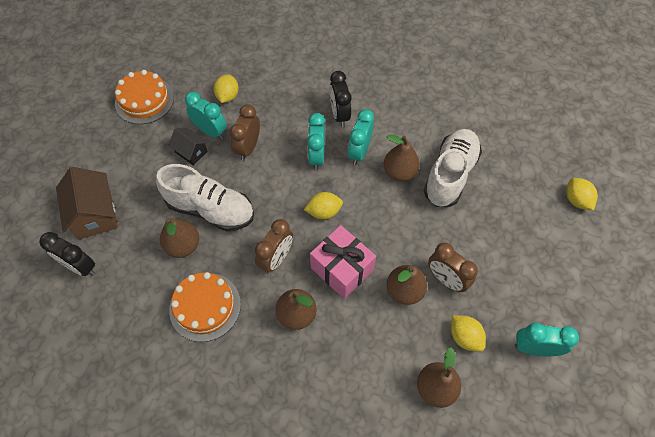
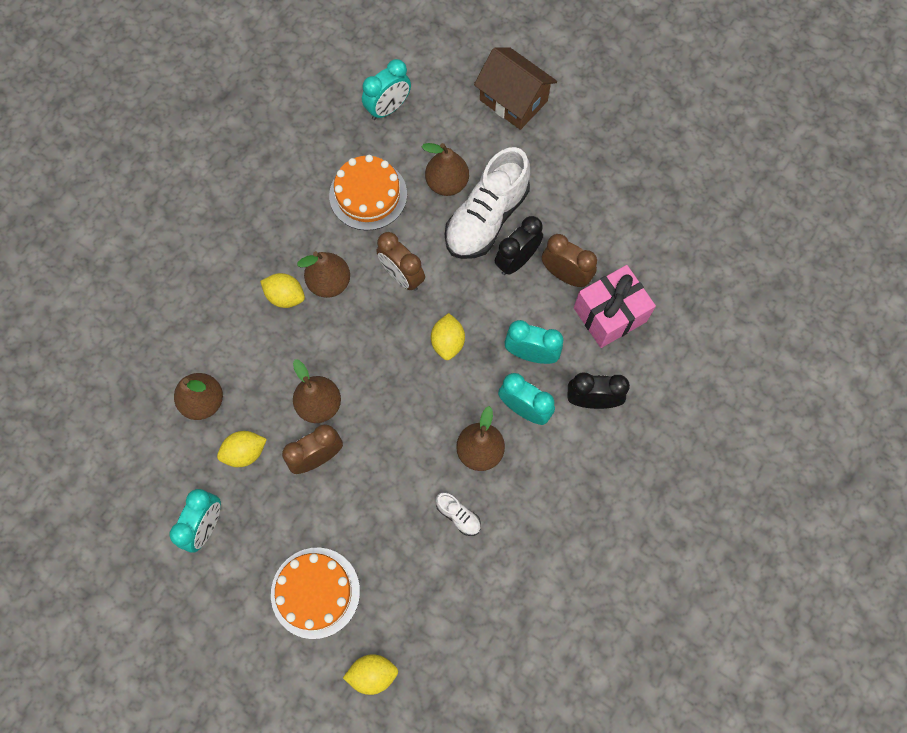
camera: 105 degrees right, 10 degrees up
black clock [39,232,95,276] -> black clock moved to [495,216,543,275]
brown house [56,167,118,239] -> brown house turned 45 degrees clockwise [474,47,557,130]
orange cake [115,70,174,124] -> orange cake moved to [271,548,360,639]
black house [168,128,208,165] -> none
turquoise clock [185,92,227,139] -> turquoise clock moved to [362,59,411,120]
yellow lemon [213,74,238,103] -> yellow lemon moved to [260,273,305,308]
pink gift [310,225,376,299] -> pink gift moved to [574,265,656,348]
white shoe [423,129,482,207] -> white shoe [436,492,481,536], size x0.42

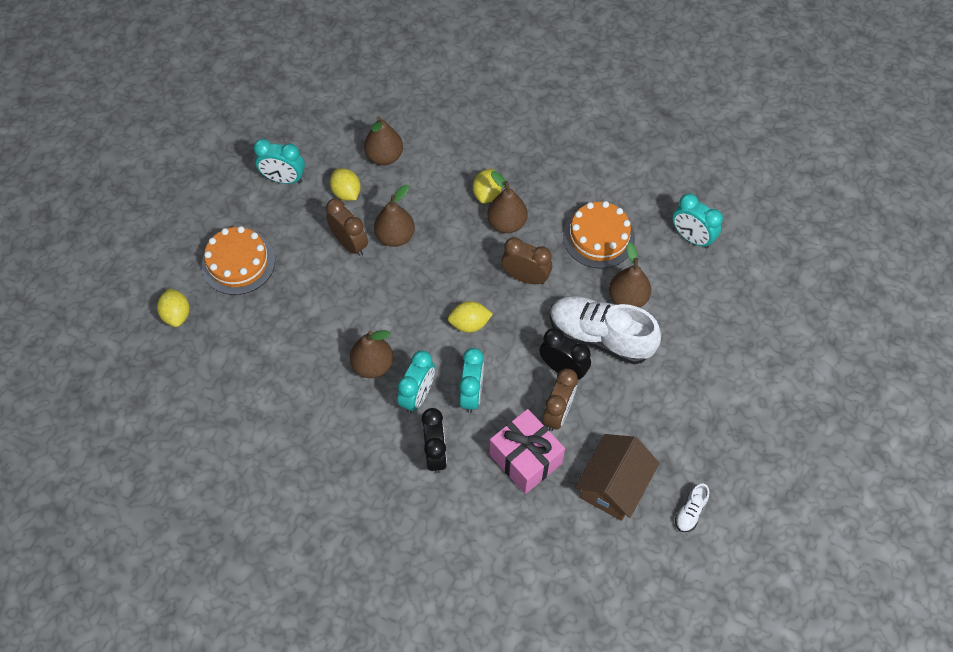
camera: 80 degrees right, 10 degrees down
brown clock [376,232,425,291] -> brown clock turned 75 degrees clockwise [501,237,552,285]
white shoe [436,492,481,536] -> white shoe moved to [675,483,709,532]
brown house [474,47,557,130] -> brown house moved to [575,434,659,521]

